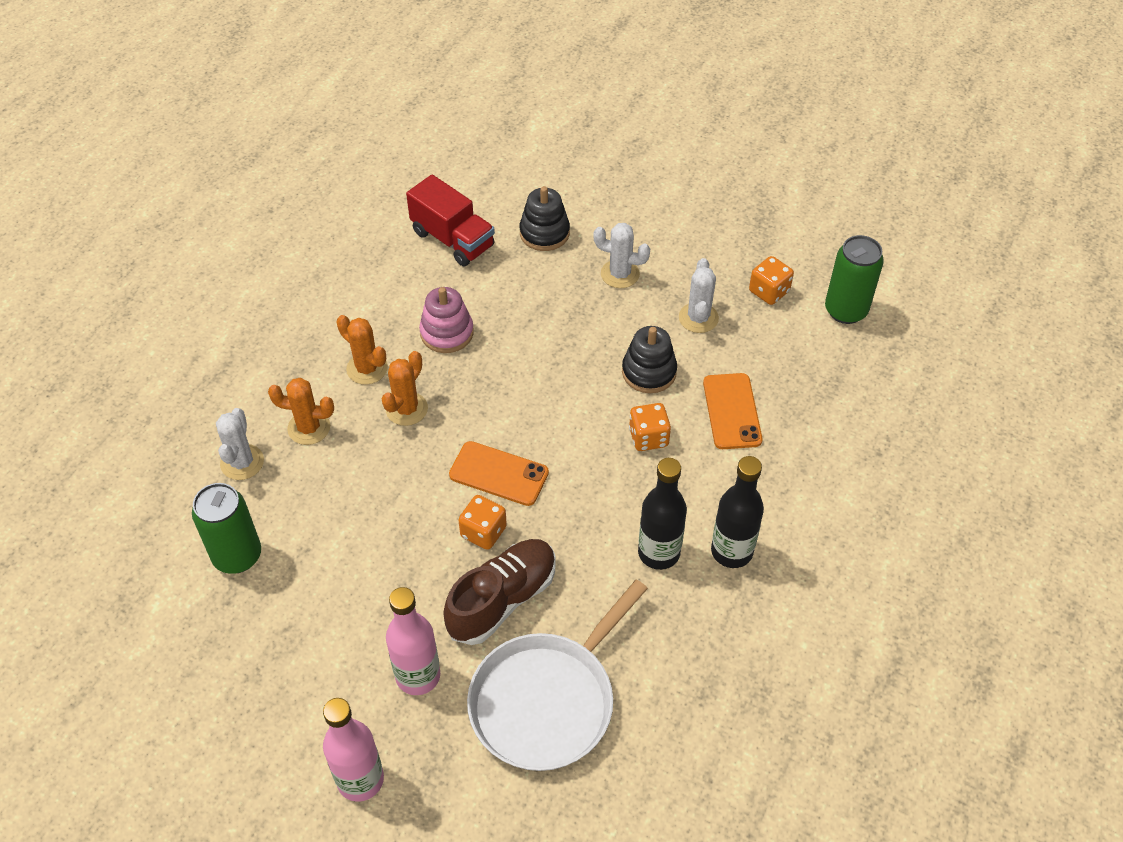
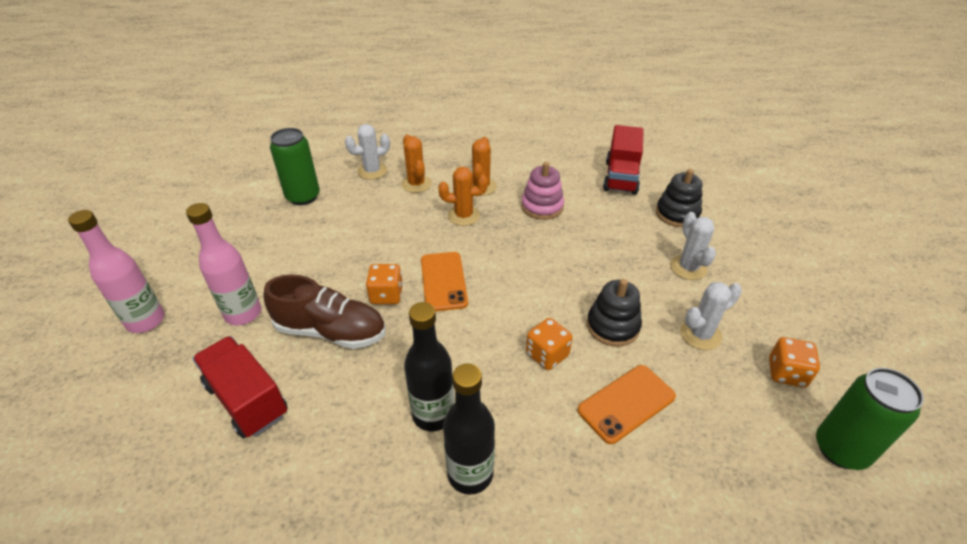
camera: 60 degrees right, 10 degrees down
white pan [467,580,648,771] -> red truck [193,336,288,438]

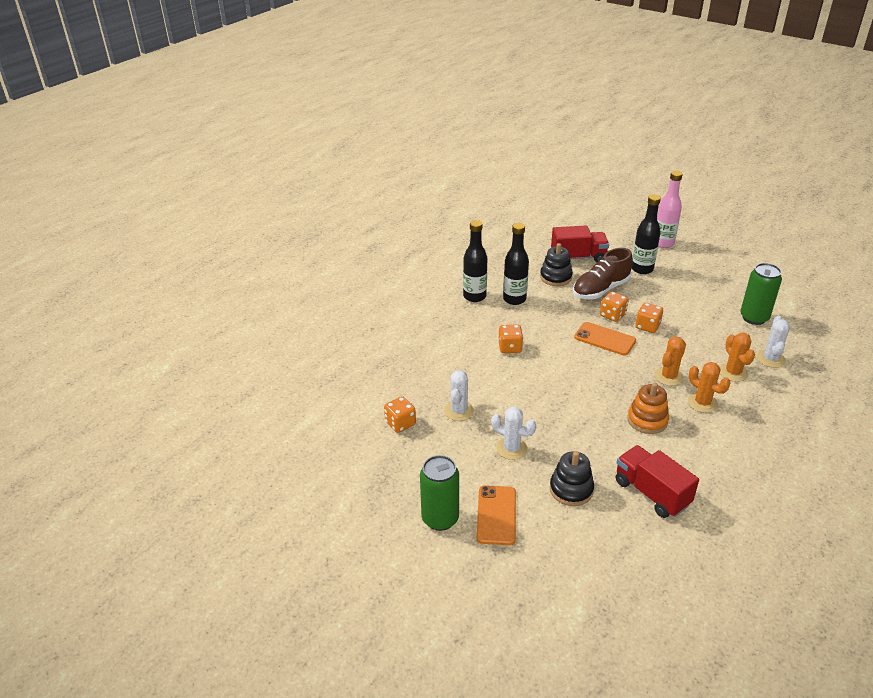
camera: 130 degrees right, 5 degrees down
pink bottle [186,203,261,325] -> black bottle [632,194,661,274]
orange cactus [401,135,432,193] -> orange cactus turned 60 degrees clockwise [720,333,755,382]
pink stacking toy [521,162,564,220] -> orange stacking toy [627,383,669,434]
orange phone [578,365,676,444] -> orange phone moved to [477,485,516,545]
black stacking toy [587,279,642,347] -> black stacking toy moved to [540,243,573,286]
green can [816,368,924,470] -> green can moved to [420,455,459,531]
none -> orange dice [635,303,663,333]

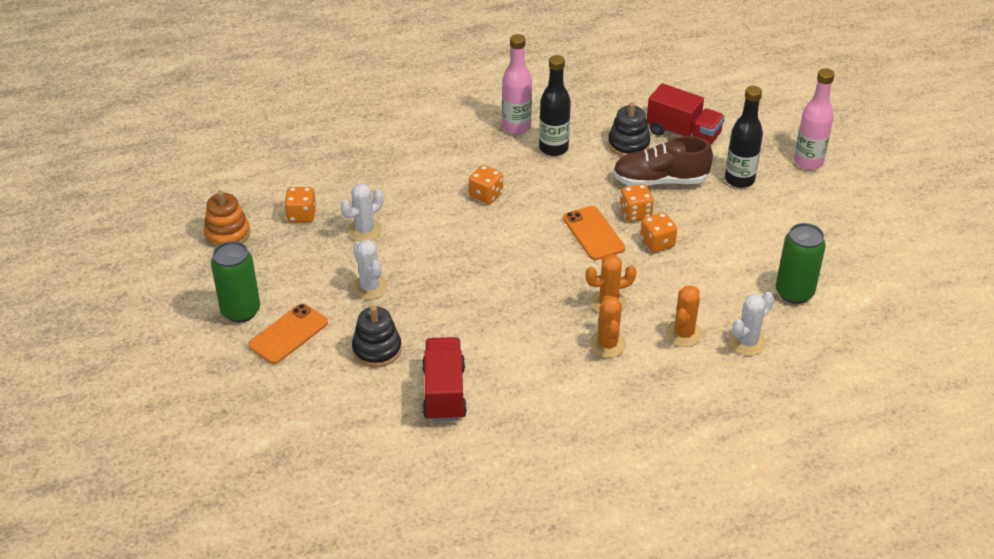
camera: 35 degrees right, 5 degrees up
black bottle [463,220,488,302] -> pink bottle [502,34,532,134]
orange stacking toy [627,383,669,434] -> orange stacking toy moved to [204,191,250,247]

